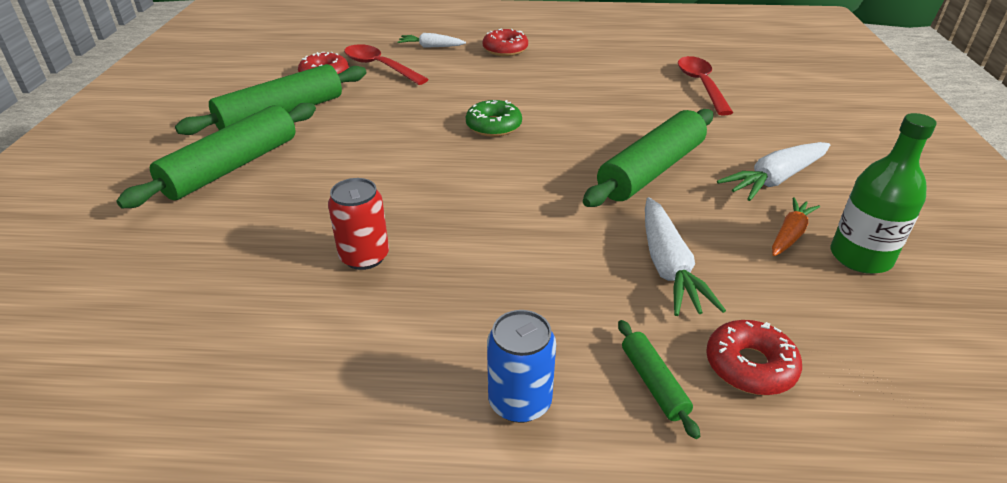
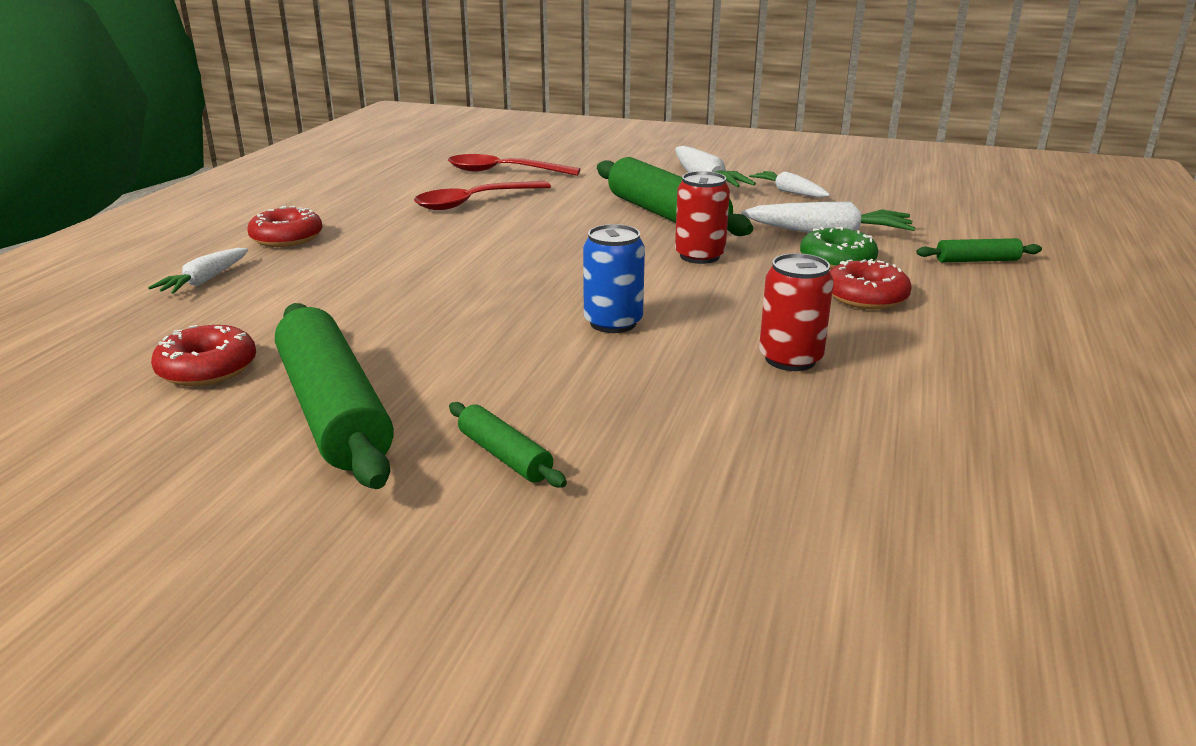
camera: 75 degrees left, 10 degrees down
green rolling pin [116,103,316,208] -> green rolling pin [449,402,567,488], size x0.46
red spoon [344,44,429,85] -> red spoon moved to [414,181,551,210]
green donut [466,100,522,137] -> green donut moved to [800,227,878,270]
blue can [487,310,556,423] -> blue can moved to [583,224,645,333]
red donut [706,320,802,395] -> red donut moved to [830,259,912,310]
orange carrot [772,197,820,256] -> white carrot [749,171,830,197]
green bottle [830,113,936,274] -> none
none -> red can [675,171,730,264]

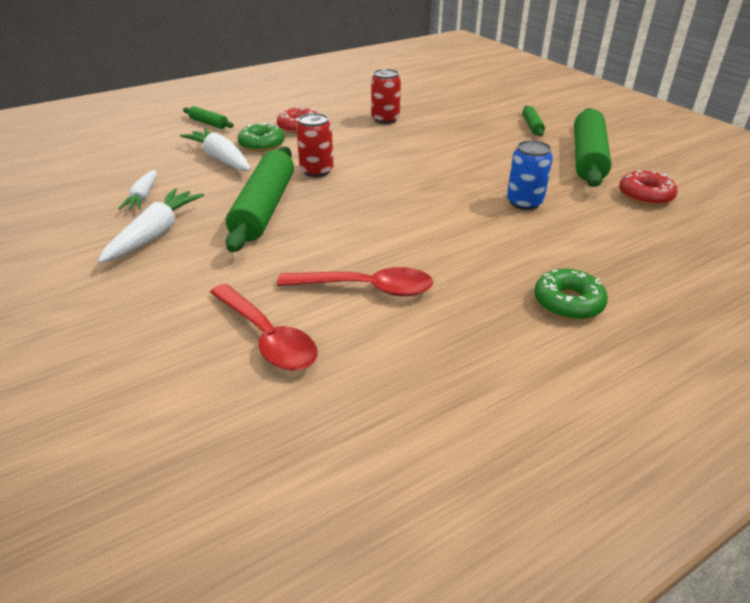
camera: 140 degrees left, 10 degrees up
white carrot [148,248,248,294] -> none
red donut [247,206,323,247] -> green donut [534,269,608,320]
blue can [583,224,645,333] -> blue can moved to [507,140,553,210]

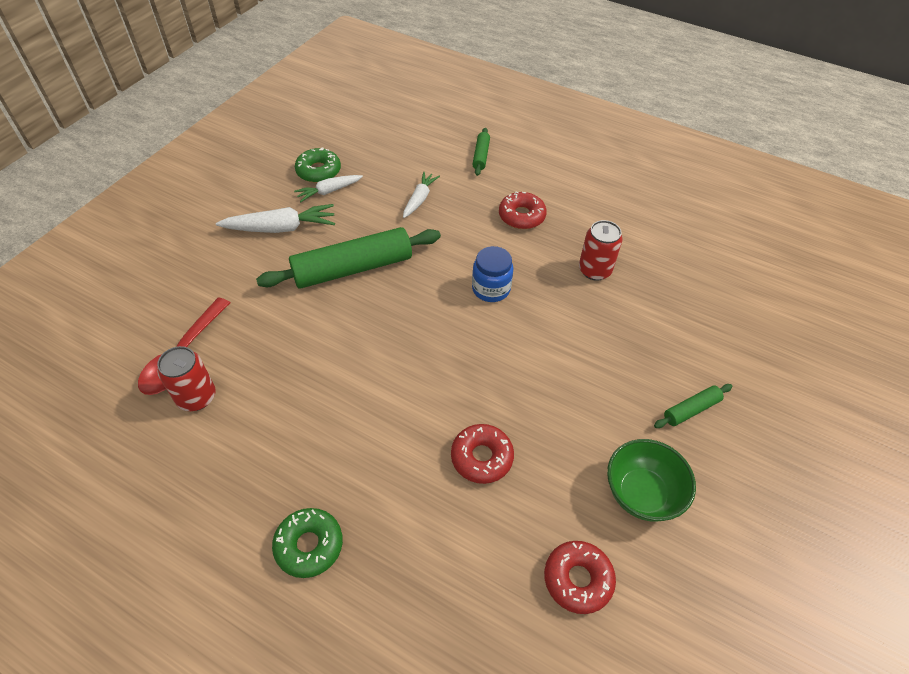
camera: 60 degrees right, 15 degrees up
white carrot [180,128,251,171] -> white carrot [403,172,440,218], size x0.63
green donut [237,122,285,152] -> green donut moved to [295,148,341,183]
red spoon [277,267,433,296] -> none
red can [296,113,334,177] -> red can moved to [157,346,216,411]
blue can [507,140,553,210] -> red donut [451,424,514,484]
green rolling pin [574,108,611,187] -> green bowl [607,439,696,521]
none -> blue jar [472,246,514,302]

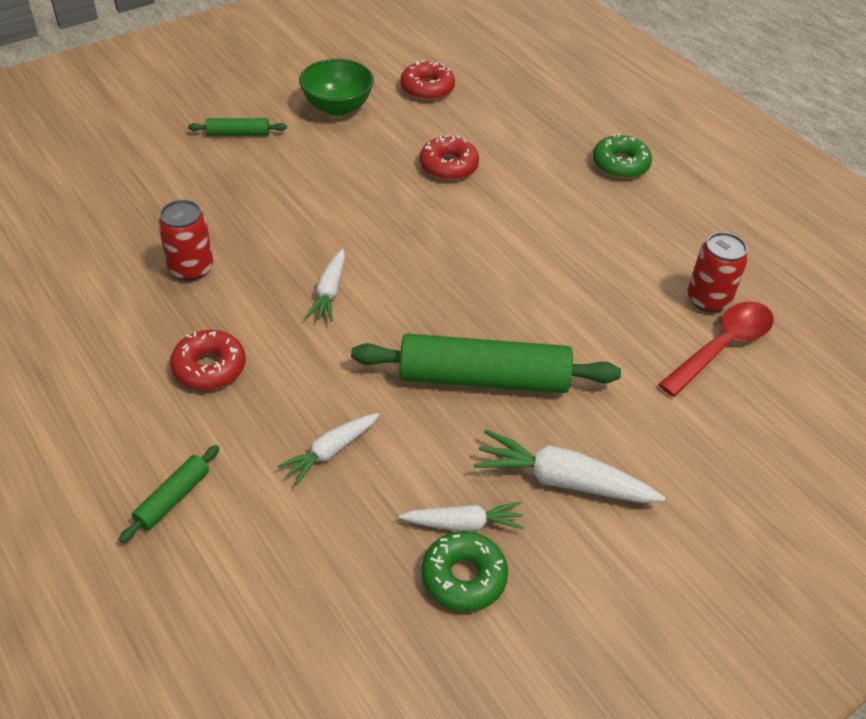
camera: 155 degrees left, 5 degrees down
blue jar [472,246,514,302] -> white carrot [306,249,345,321]

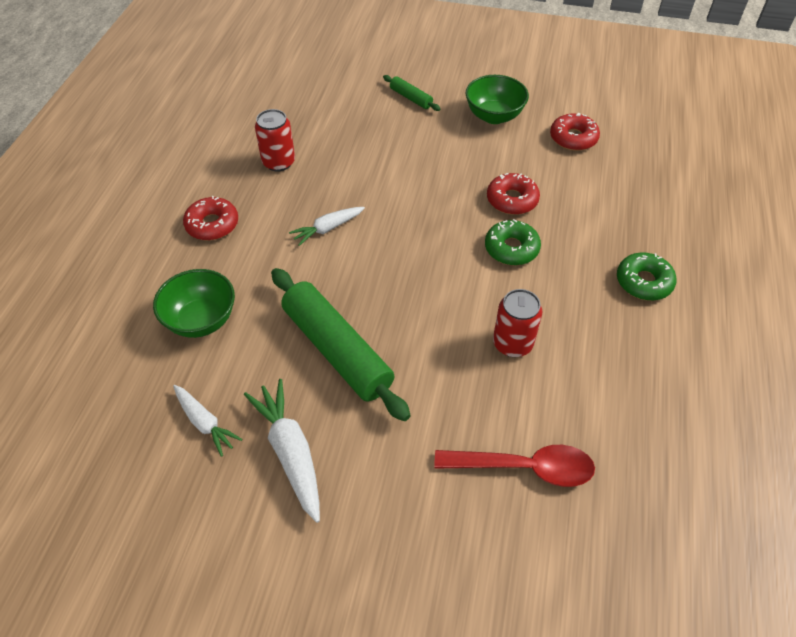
camera: 50 degrees right, 5 degrees up
green rolling pin [119,445,220,543] -> none
white carrot [277,413,379,486] -> green bowl [153,269,235,338]
green donut [422,531,508,612] -> green donut moved to [485,219,541,266]
red can [687,232,748,312] -> red can moved to [493,289,542,357]

